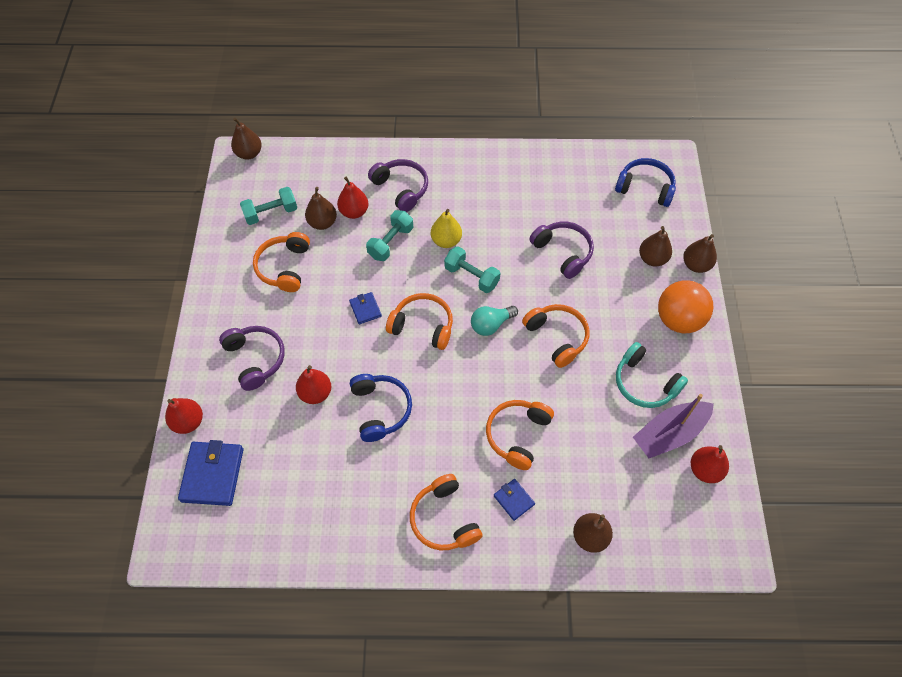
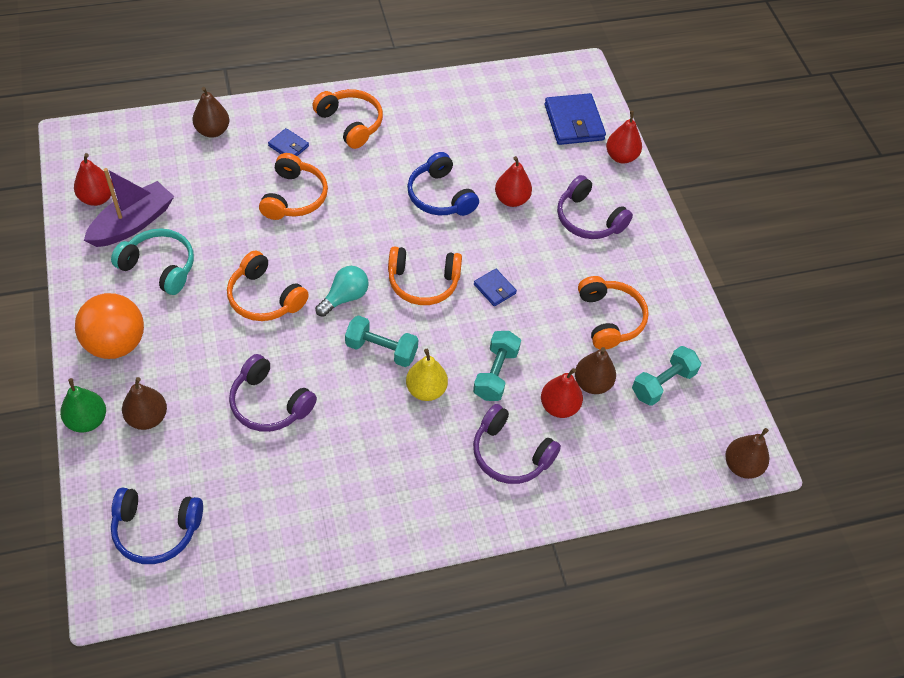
camera: 160 degrees right, 5 degrees down
brown pear [683,234,717,273] -> green pear [60,378,106,432]

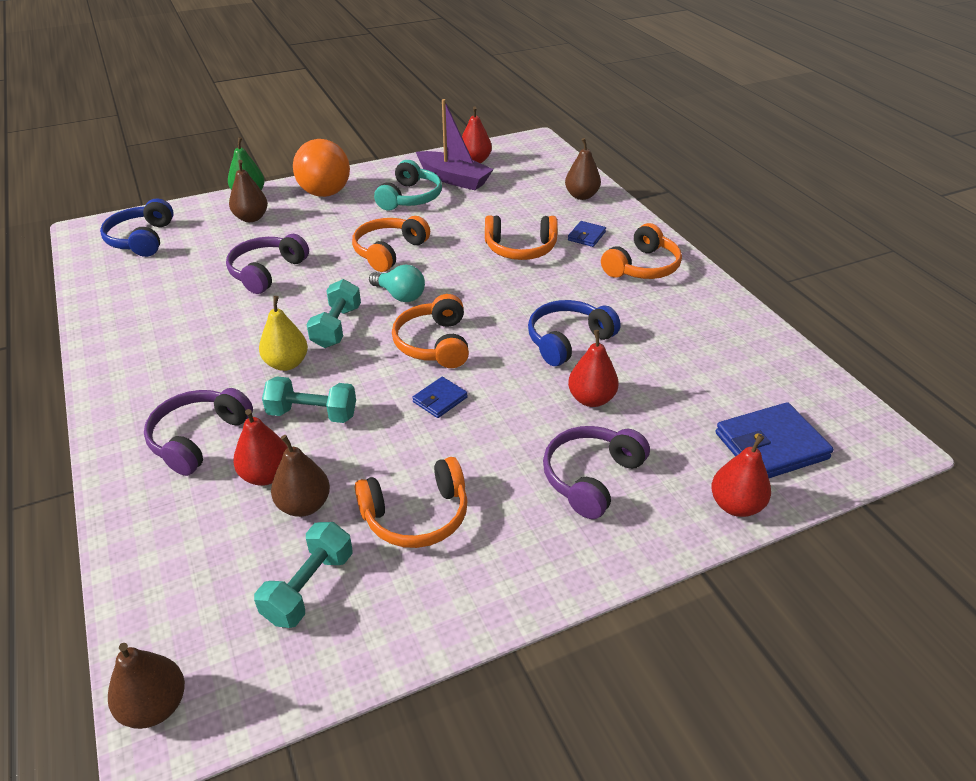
camera: 85 degrees right, 15 degrees down
turquoise dumbbell [632,346,701,406] -> turquoise dumbbell turned 75 degrees clockwise [254,522,353,628]

